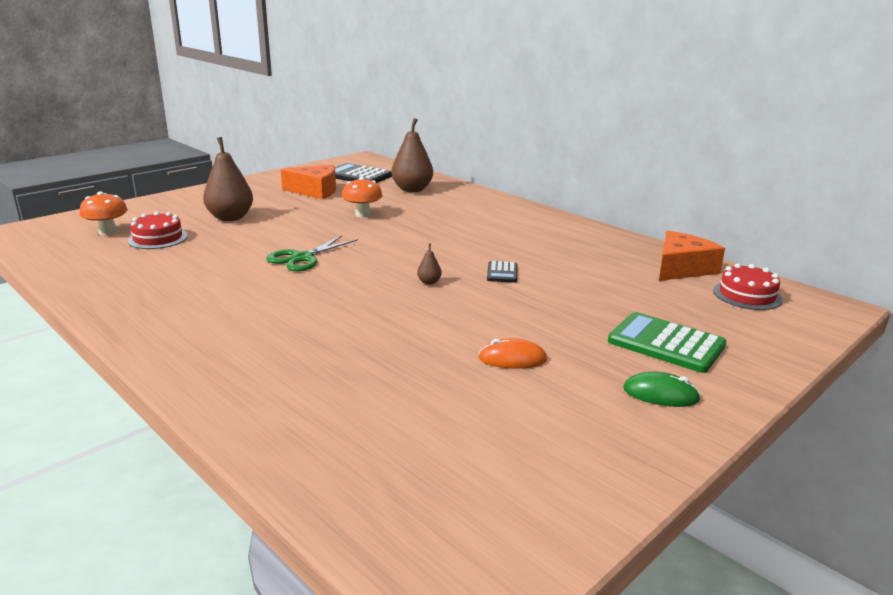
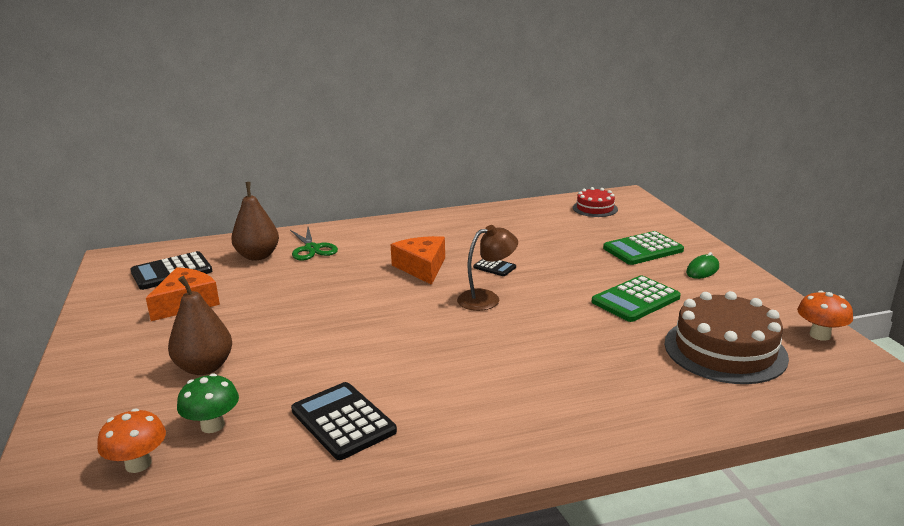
camera: 60 degrees left, 0 degrees up
red cake [127,211,188,249] -> green mushroom [177,373,239,433]
green scissors [266,236,358,271] -> green scissors moved to [290,227,338,261]
orange mushroom [342,177,383,217] -> orange mushroom moved to [797,291,853,341]
brown pear [417,244,442,285] -> brown lamp [457,225,518,311]
orange mouse [478,338,547,369] -> green calculator [592,275,681,322]
orange cheese [659,231,725,281] -> orange cheese moved to [390,236,445,285]
none -> black calculator [291,382,397,460]
none -> brown cake [665,291,789,384]

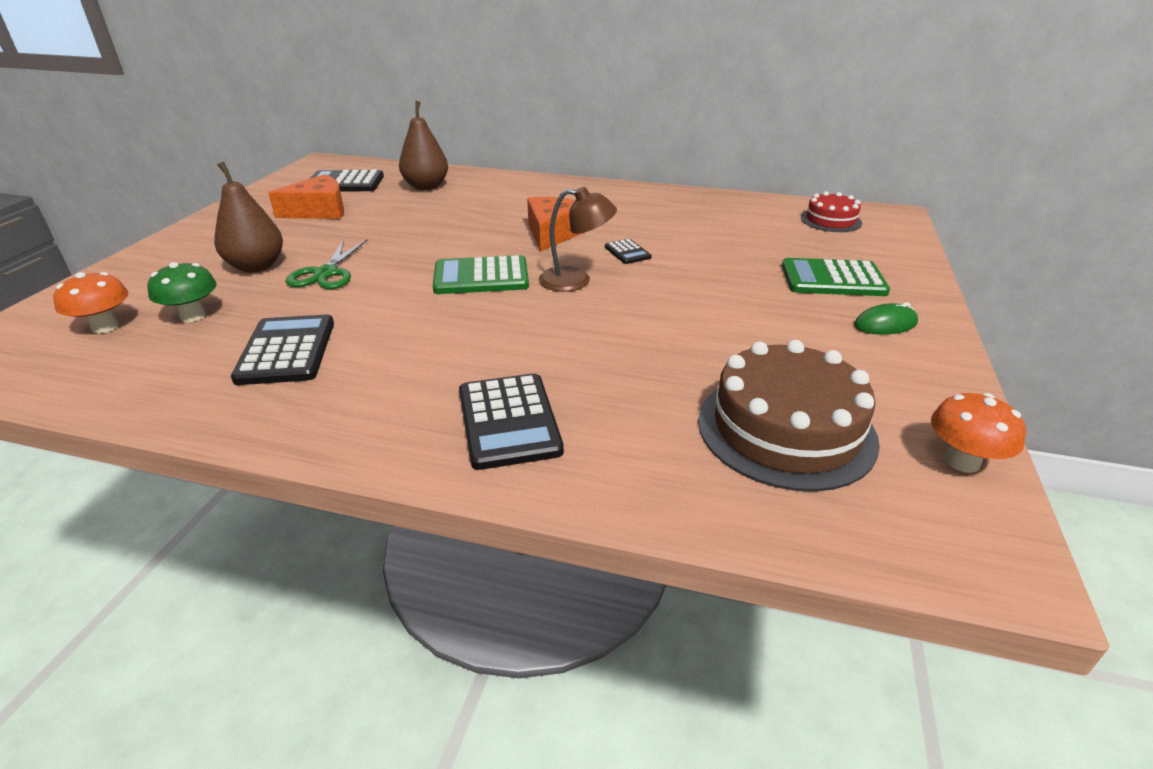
camera: 30 degrees right, 10 degrees up
green scissors [290,227,338,261] -> green scissors moved to [285,240,367,289]
green calculator [592,275,681,322] -> green calculator moved to [433,255,529,294]
none -> black calculator [459,373,564,470]

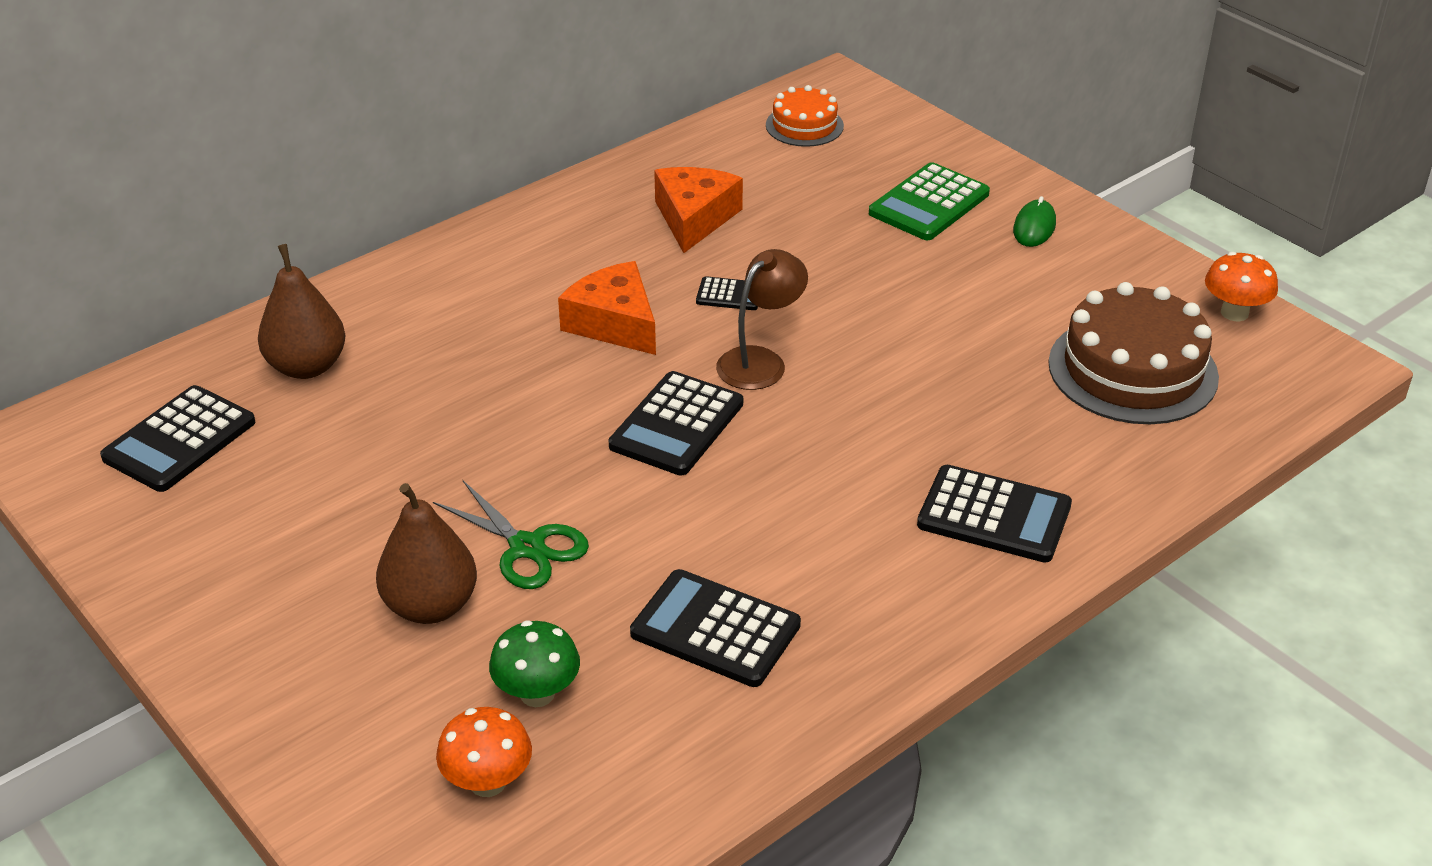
camera: 55 degrees left, 5 degrees up
orange cheese [268,174,344,219] -> orange cheese moved to [654,167,743,253]
green calculator [433,255,529,294] -> black calculator [609,371,743,476]
red cake [801,191,862,232] -> orange cake [766,85,844,147]

